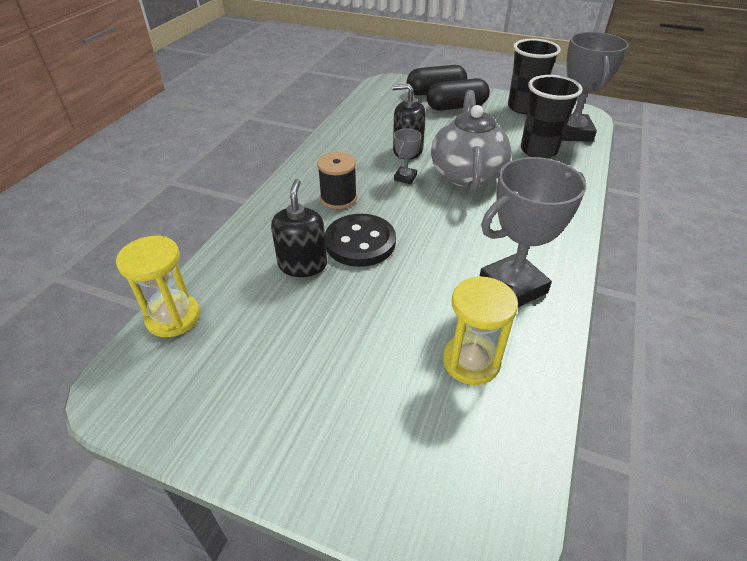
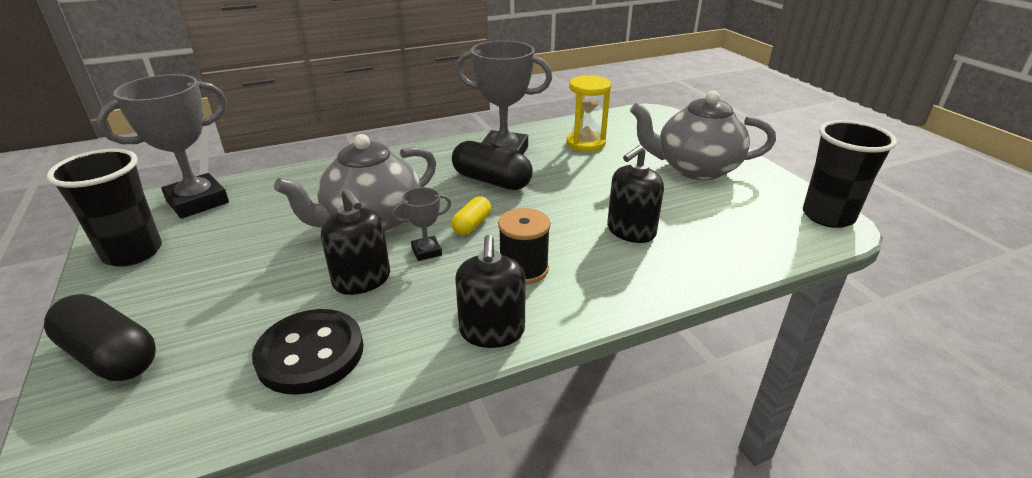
camera: 135 degrees left, 10 degrees down
yellow hourglass [116,236,200,337] -> none
black button [325,214,396,267] -> black button moved to [252,309,363,395]
black capsule [426,78,490,111] -> black capsule moved to [452,141,533,190]
black cup [521,75,583,158] -> black cup moved to [803,120,897,228]
none -> yellow capsule [451,196,491,235]
none -> black soap dispenser [455,235,526,348]
none -> grey teapot [630,91,776,180]

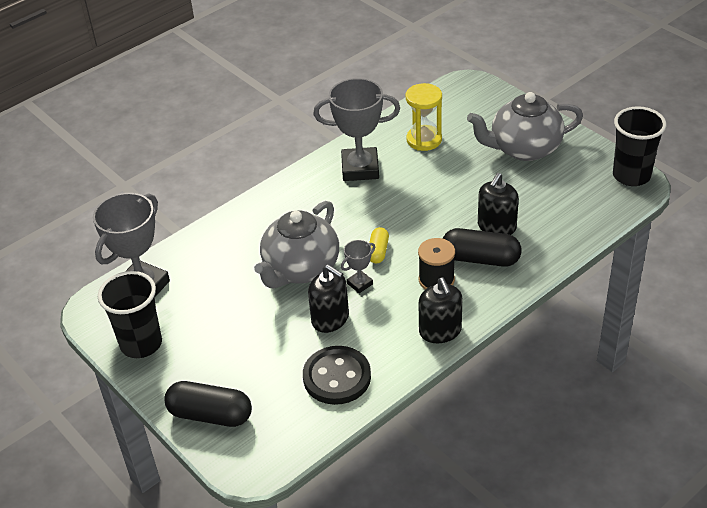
camera: 15 degrees left, 10 degrees up
black capsule [452,141,533,190] -> black capsule moved to [443,228,521,267]

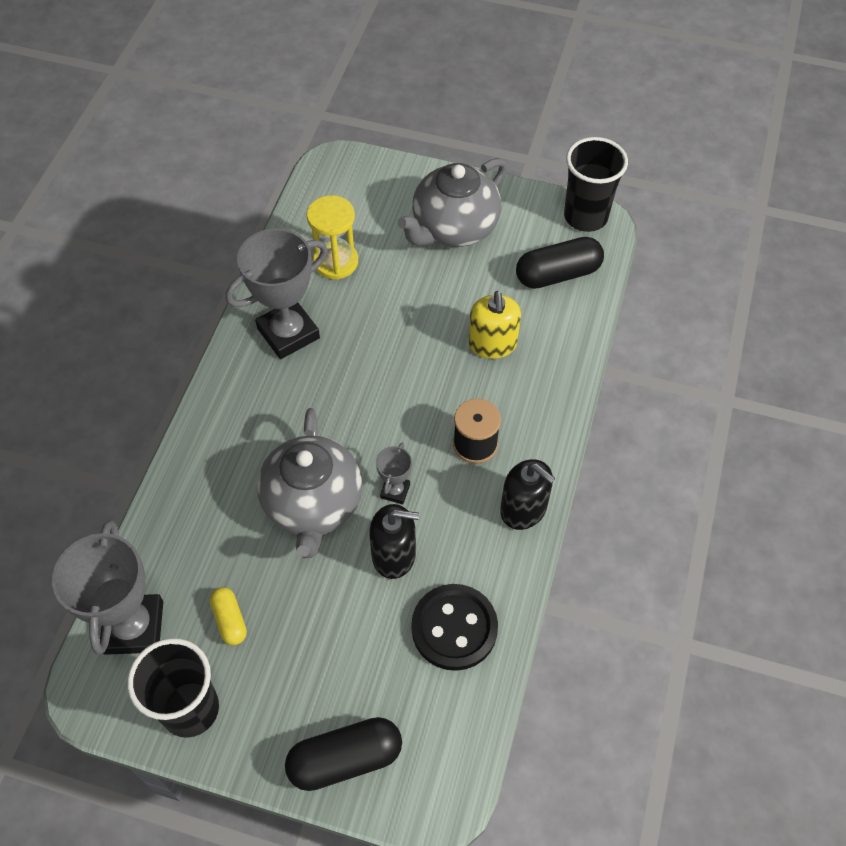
camera: 35 degrees left, 15 degrees up
yellow capsule [369,227,389,263] -> yellow capsule moved to [210,587,247,645]
black capsule [443,228,521,267] -> black capsule moved to [516,237,604,289]
black soap dispenser [478,173,519,235] -> yellow soap dispenser [468,291,521,359]

